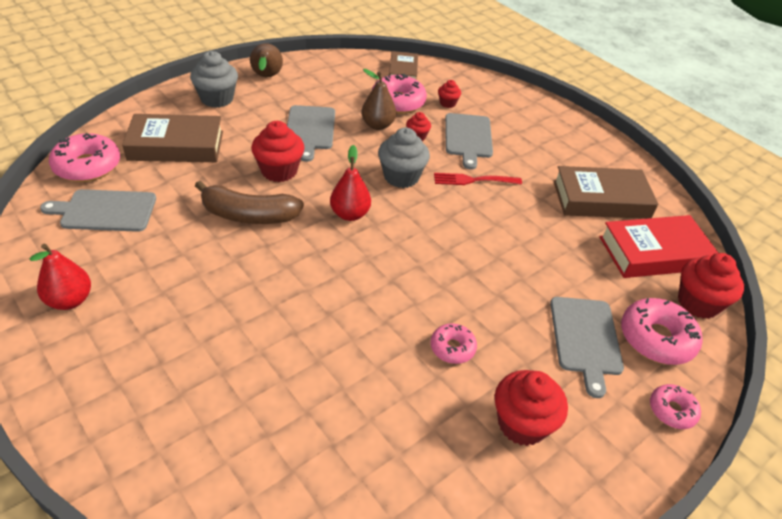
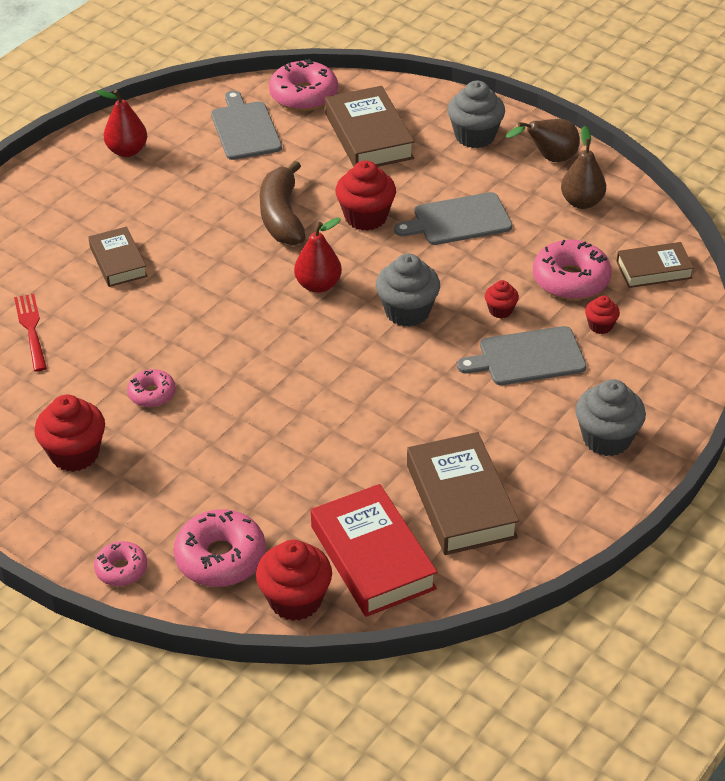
camera: 80 degrees right, 0 degrees up
brown pear [361,69,396,130] -> brown pear moved to [561,126,606,209]
red fork [434,173,522,185] -> red fork moved to [14,294,47,372]
grey cutting board [550,297,624,398] -> none
none -> brown book [88,227,148,287]
none -> grey cupcake [575,379,646,456]

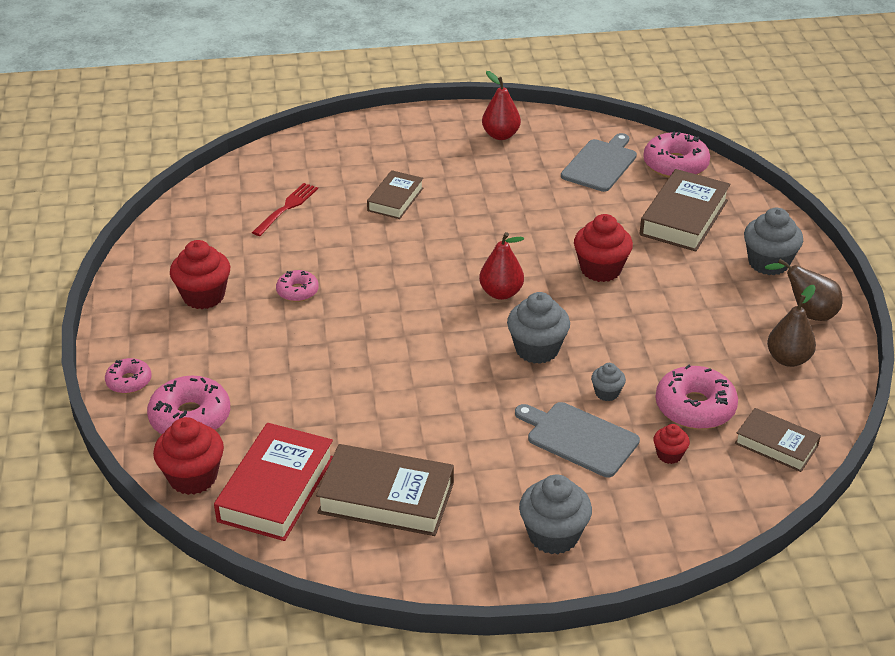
camera: 45 degrees right, 5 degrees down
brown banana [260,161,305,245] -> none
grey cutting board [394,192,513,245] -> none
brown book [407,432,519,555] -> brown book turned 75 degrees clockwise [316,444,454,536]
red cupcake [485,280,519,319] -> grey cupcake [591,363,626,401]

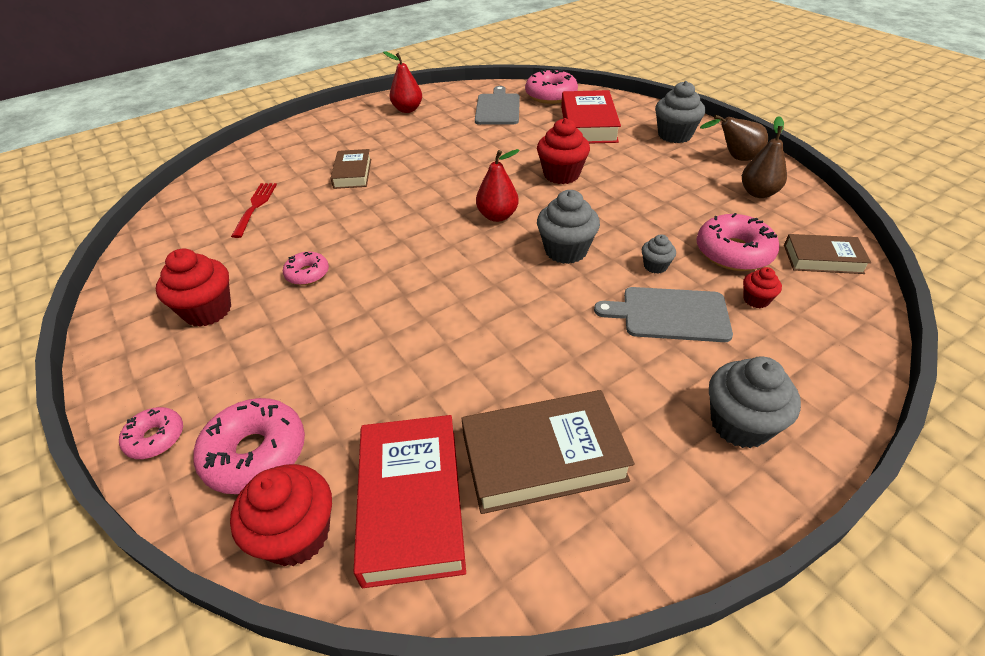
camera: 25 degrees left, 5 degrees up
brown book [640,169,730,252] -> red book [561,90,621,144]

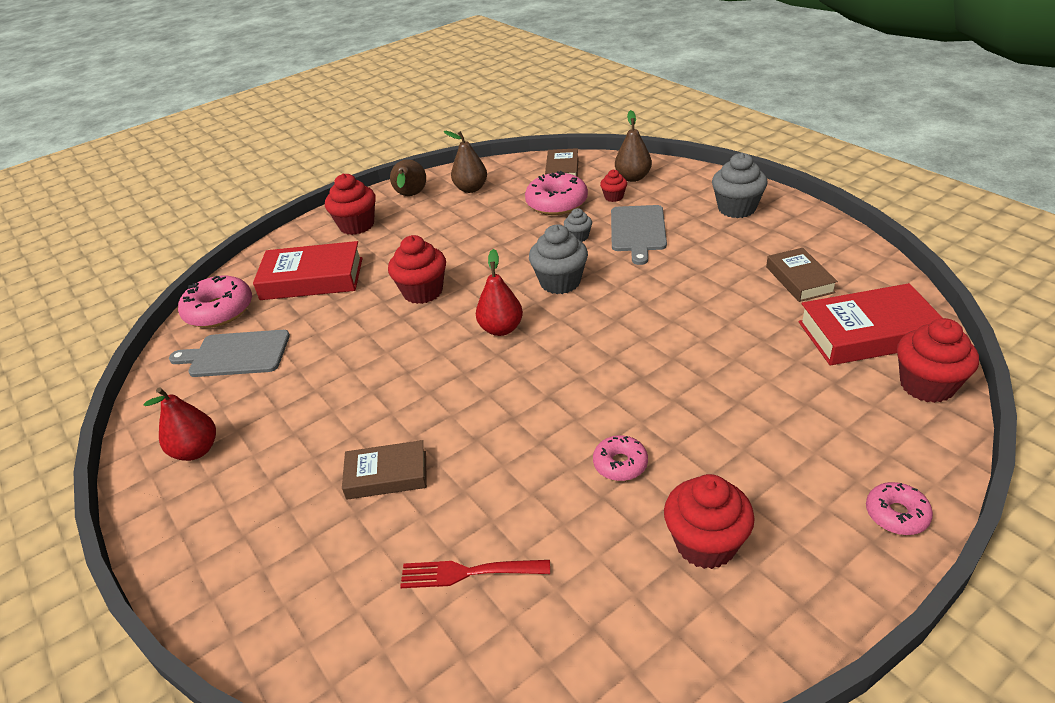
camera: 90 degrees left, 5 degrees down
pink donut [193,398,305,494] -> none
brown book [462,390,635,514] -> brown book [766,248,838,302], size x0.61
grey cupcake [655,81,705,143] -> red cupcake [325,173,376,235]
none -> brown pear [615,110,652,182]

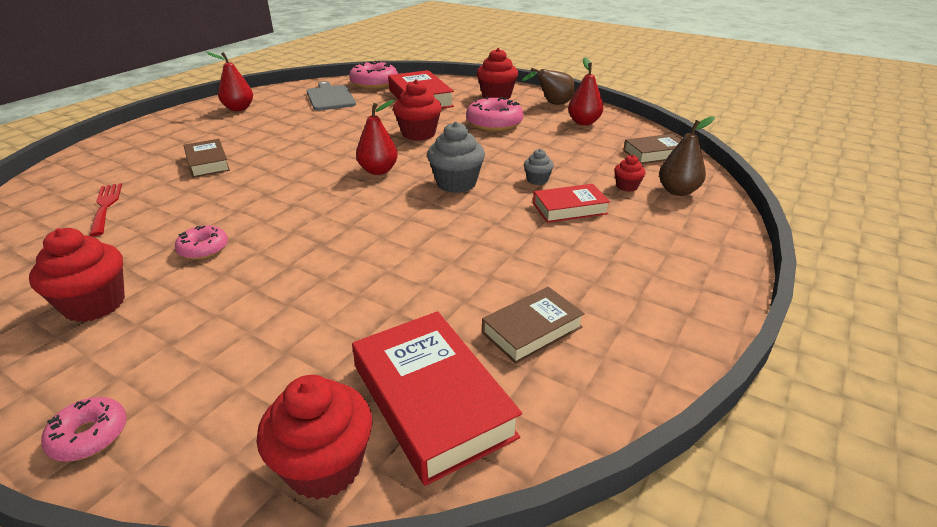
camera: 65 degrees right, 5 degrees down
brown pear [444,131,487,193] -> red pear [568,58,603,125]
pink donut [525,171,588,215] -> pink donut moved to [466,97,524,131]
grey cutting board [611,205,667,265] -> red book [533,184,610,223]
grey cupcake [712,153,768,218] -> none

